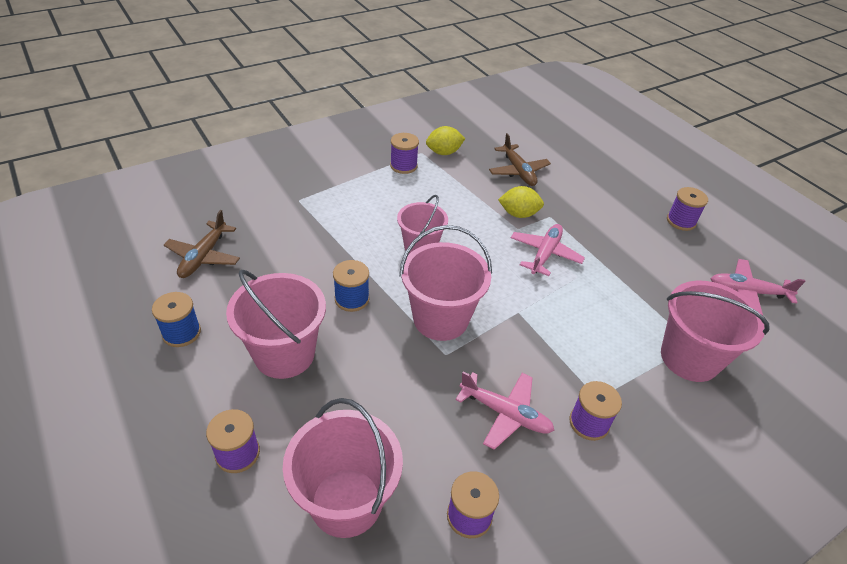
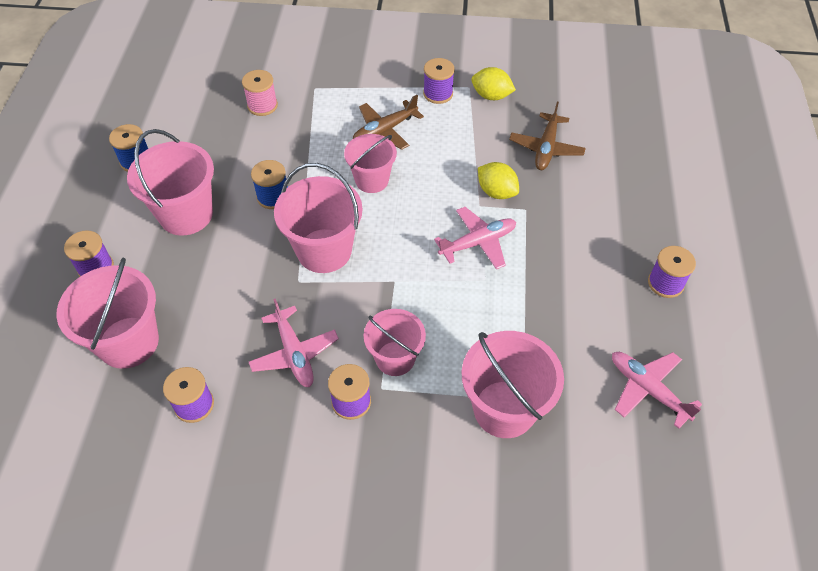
camera: 40 degrees right, 10 degrees up
brown plane [164,210,240,278] -> brown plane moved to [353,95,424,150]
none -> pink spool [242,70,278,116]
none -> pink bucket [364,309,426,376]

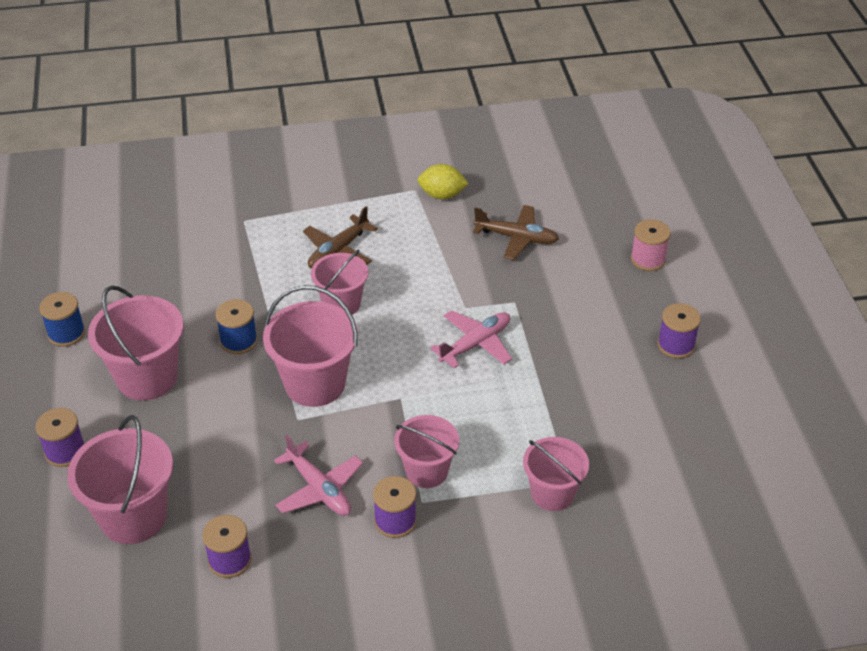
camera: 15 degrees left, 10 degrees down
pink spool [242,70,278,116] -> pink spool moved to [631,219,671,271]
purple spool [423,58,455,104] -> none
pink bucket [462,331,564,438] -> pink bucket [523,437,589,511], size x0.65
yellow lemon [478,162,519,199] -> none
brown plane [509,102,586,170] -> brown plane turned 75 degrees counterclockwise [473,205,559,260]
pink plane [612,352,702,429] -> none

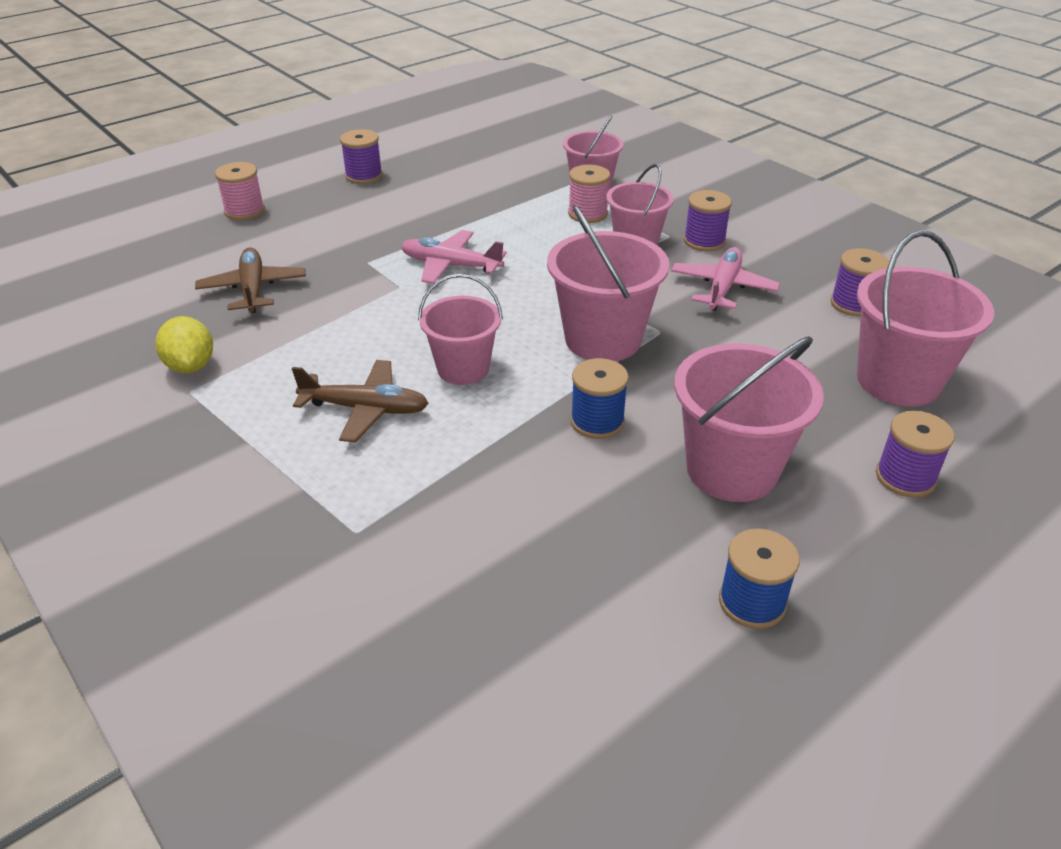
camera: 120 degrees left, 5 degrees down
none -> pink spool [568,164,610,223]

